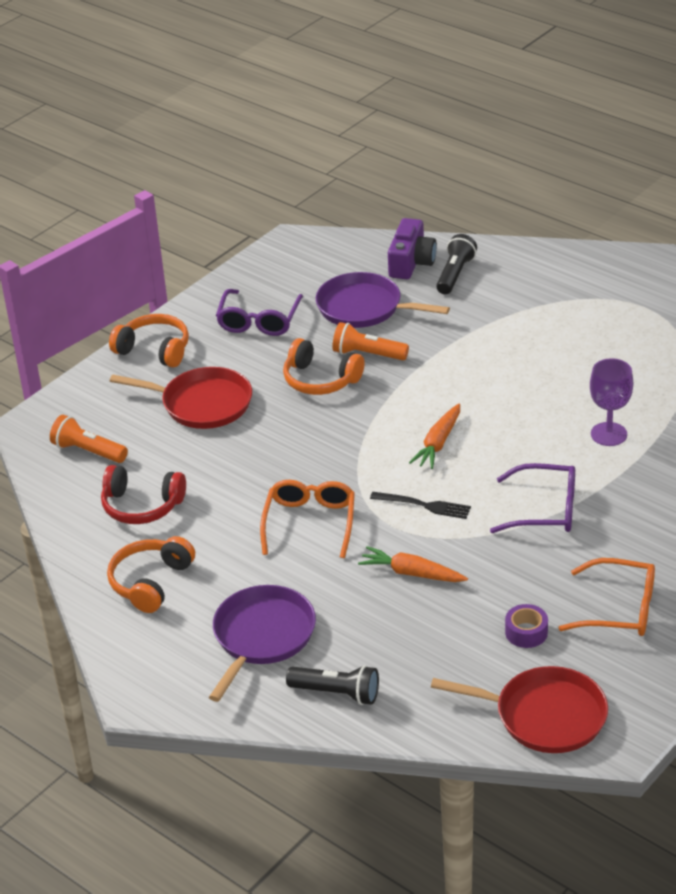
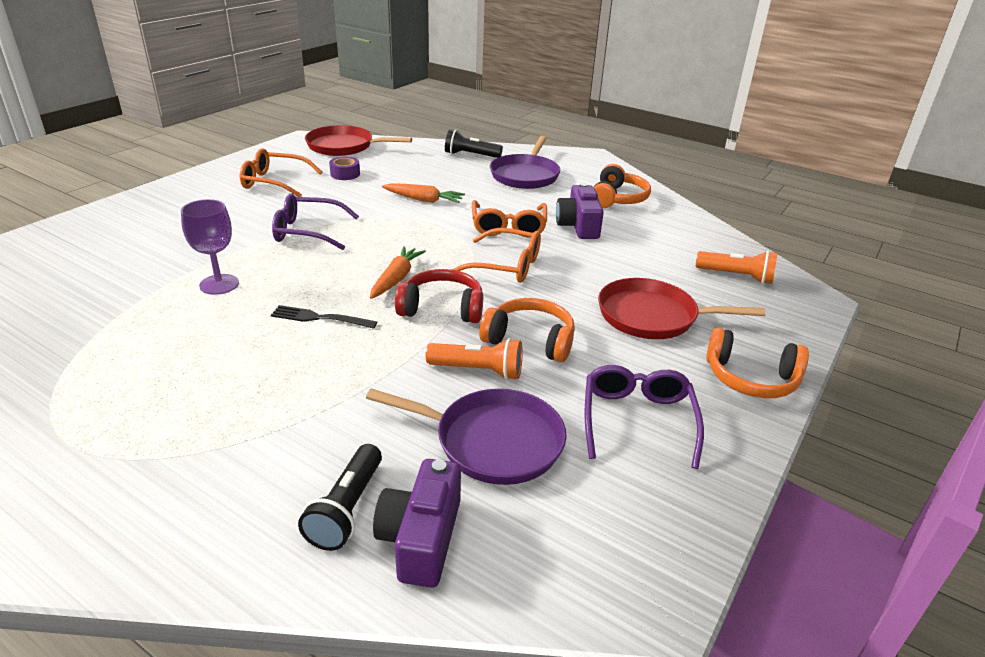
camera: 170 degrees right, 5 degrees down
red headphones [101,465,186,524] -> red headphones moved to [395,269,483,323]
black fork [370,492,471,519] -> black fork moved to [271,305,377,329]
none -> orange glasses [451,228,541,283]
none -> purple camera [556,183,604,239]

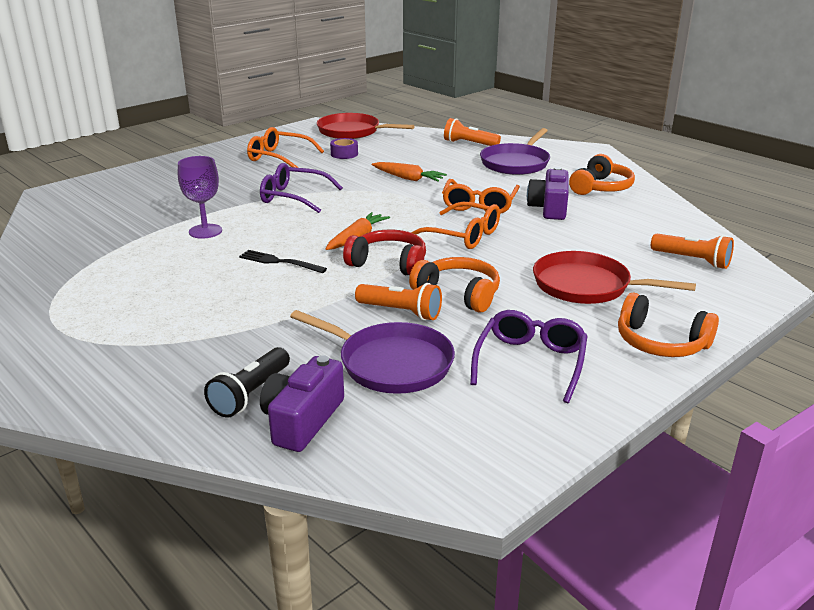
camera: 15 degrees right, 5 degrees down
black flashlight [445,129,503,158] -> orange flashlight [444,118,501,146]

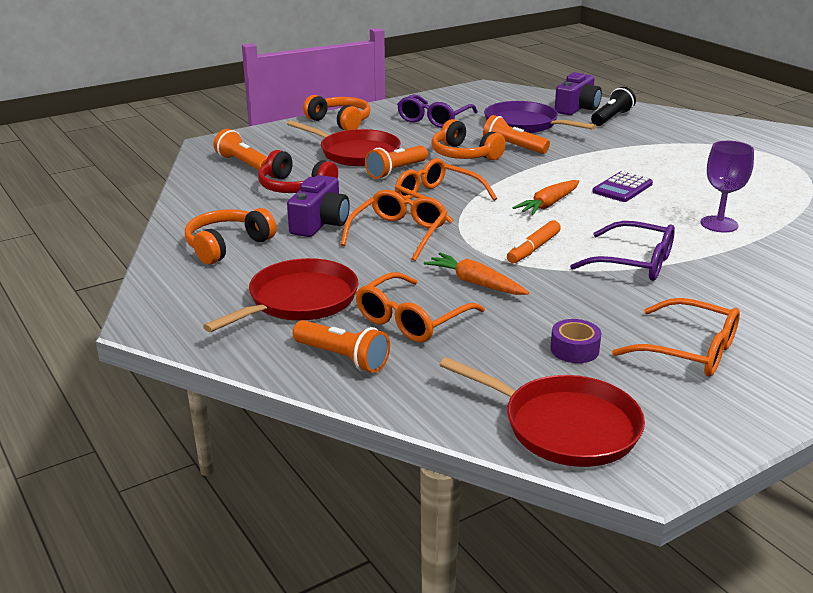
camera: 170 degrees left, 0 degrees up
black fork [239,250,327,273] -> purple calculator [592,171,653,202]
red headphones [343,230,426,275] -> red headphones moved to [258,150,338,193]
purple pan [480,128,550,175] -> red pan [203,258,358,332]
none -> orange glasses [356,272,485,342]
none -> orange flashlight [365,145,428,179]
none -> orange marker [507,220,561,263]

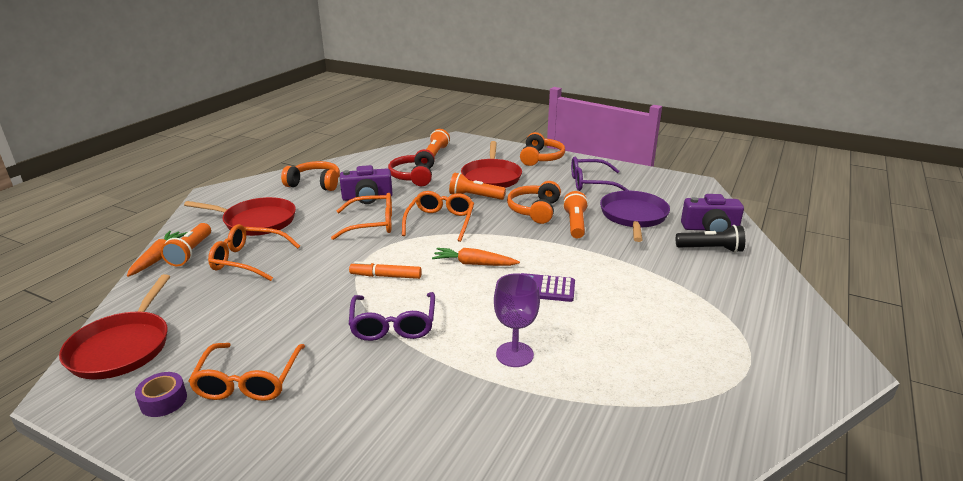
camera: 60 degrees right, 0 degrees up
orange carrot [424,253,529,295] -> orange carrot moved to [127,231,187,277]
purple tape [550,319,601,363] -> purple tape moved to [135,372,187,417]

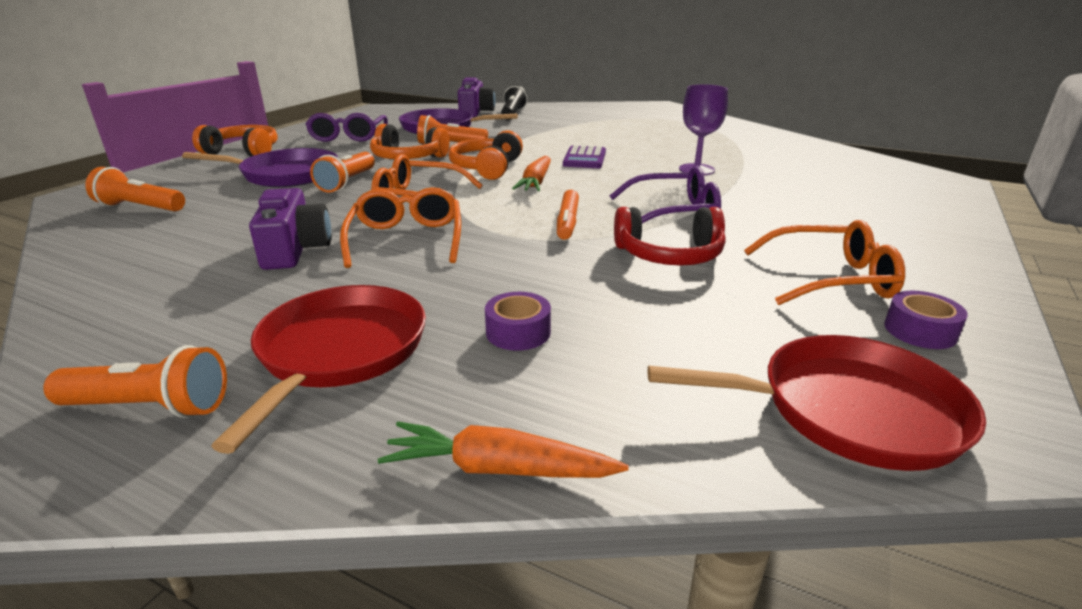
camera: 90 degrees left, 0 degrees up
orange flashlight [161,223,211,266] -> orange flashlight moved to [43,345,227,418]
orange glasses [208,224,300,281] -> purple tape [485,292,551,351]
orange headphones [281,161,340,191] -> orange headphones moved to [448,130,523,180]
red headphones [388,149,435,186] -> red headphones moved to [614,207,726,266]
red pan [461,141,522,188] -> purple pan [182,148,338,187]

